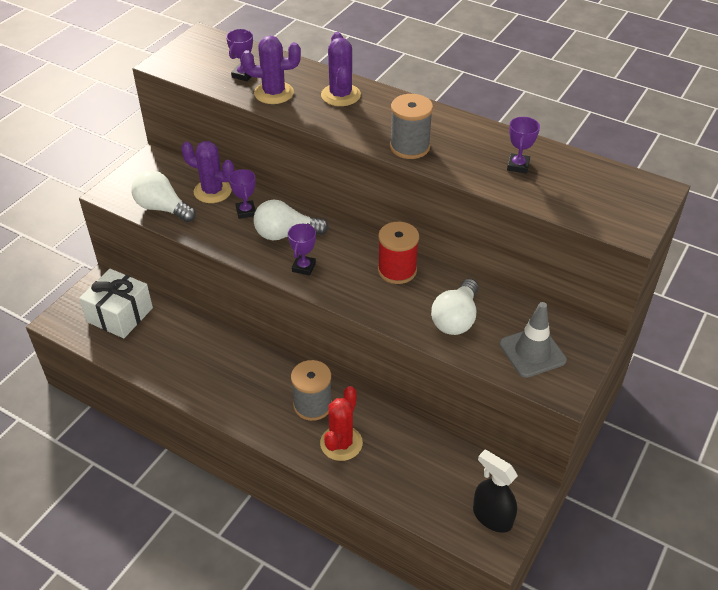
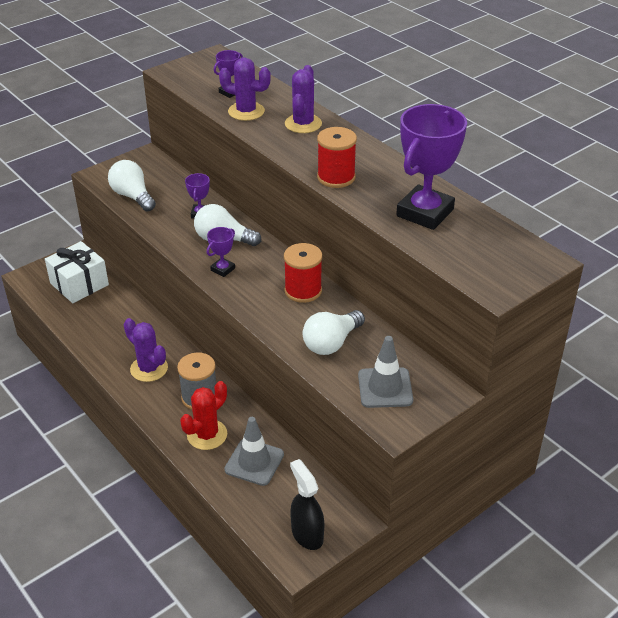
camera: 20 degrees right, 5 degrees down
purple cactus [181,141,234,203] -> purple cactus moved to [124,318,168,382]
grey spool [390,94,433,159] -> red spool [317,127,357,188]
purple trophy [507,117,540,173] -> purple trophy [396,104,467,230], size x2.20
none -> grey traffic cone [224,417,284,486]

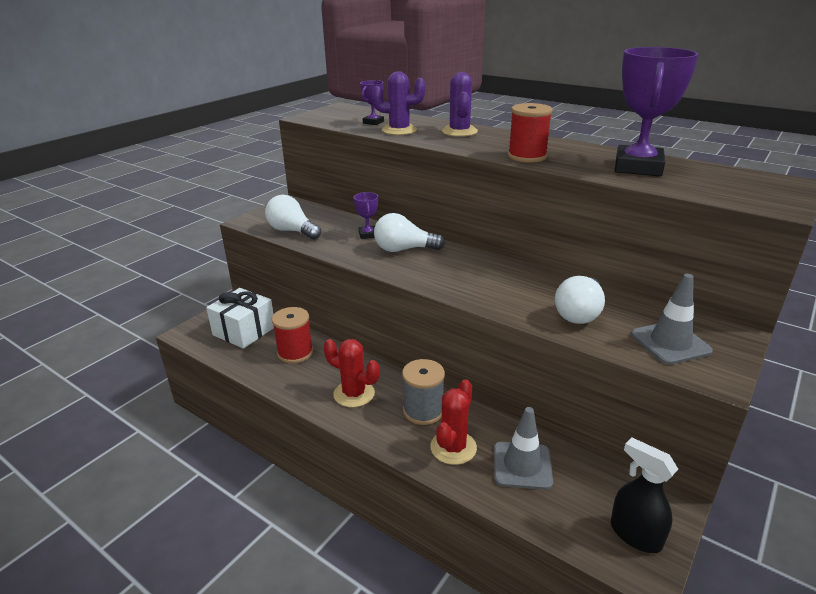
camera: 15 degrees left, 10 degrees down
purple cactus [124,318,168,382] -> red cactus [324,339,380,408]
purple trophy [207,227,235,277] -> none
red spool [284,243,322,303] -> red spool moved to [272,307,313,363]

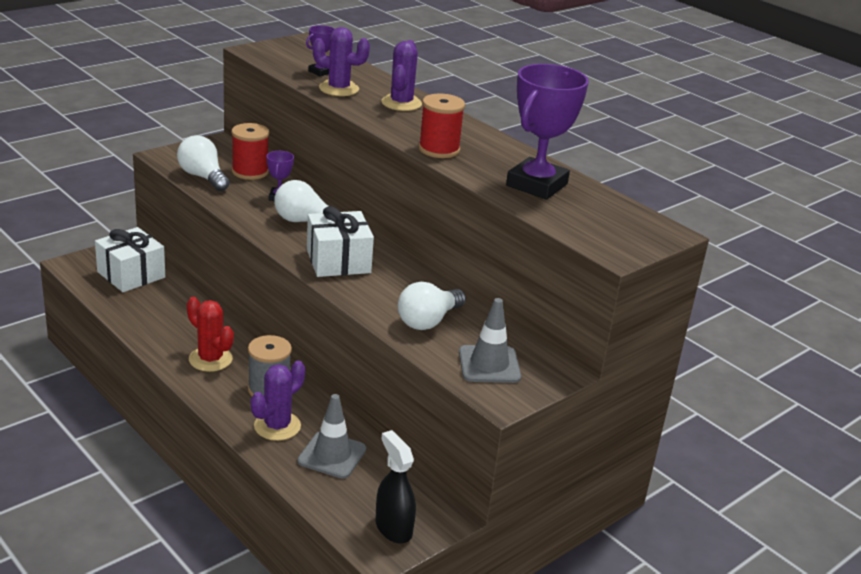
camera: 10 degrees right, 0 degrees up
red spool [272,307,313,363] -> red spool moved to [231,123,269,180]
red cactus [430,379,477,465] -> purple cactus [251,361,305,441]
none -> white gift [307,206,374,277]

